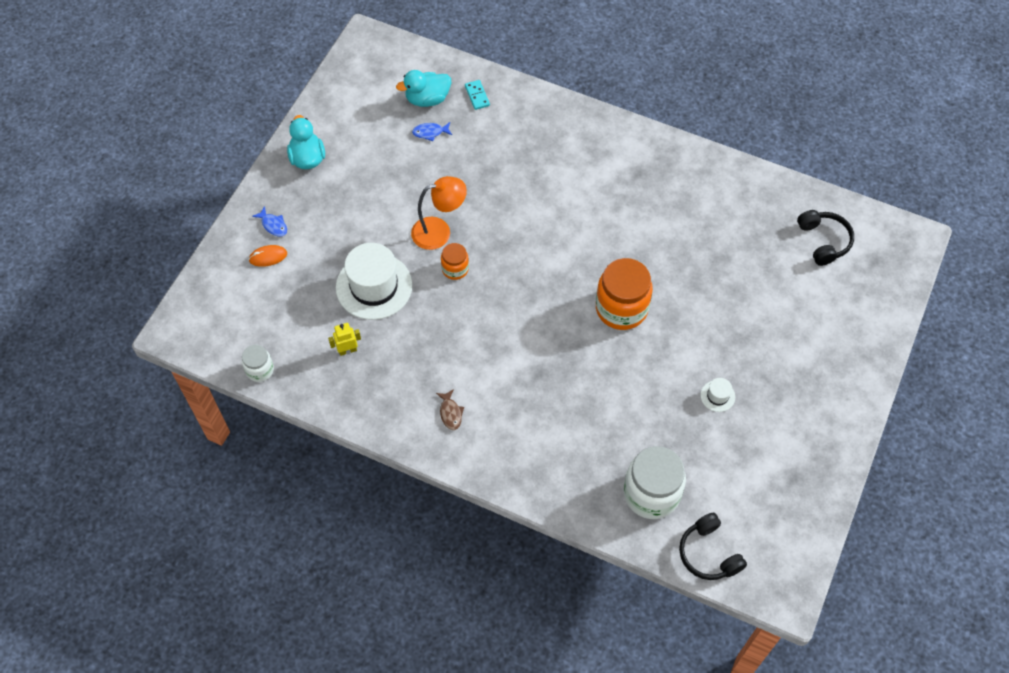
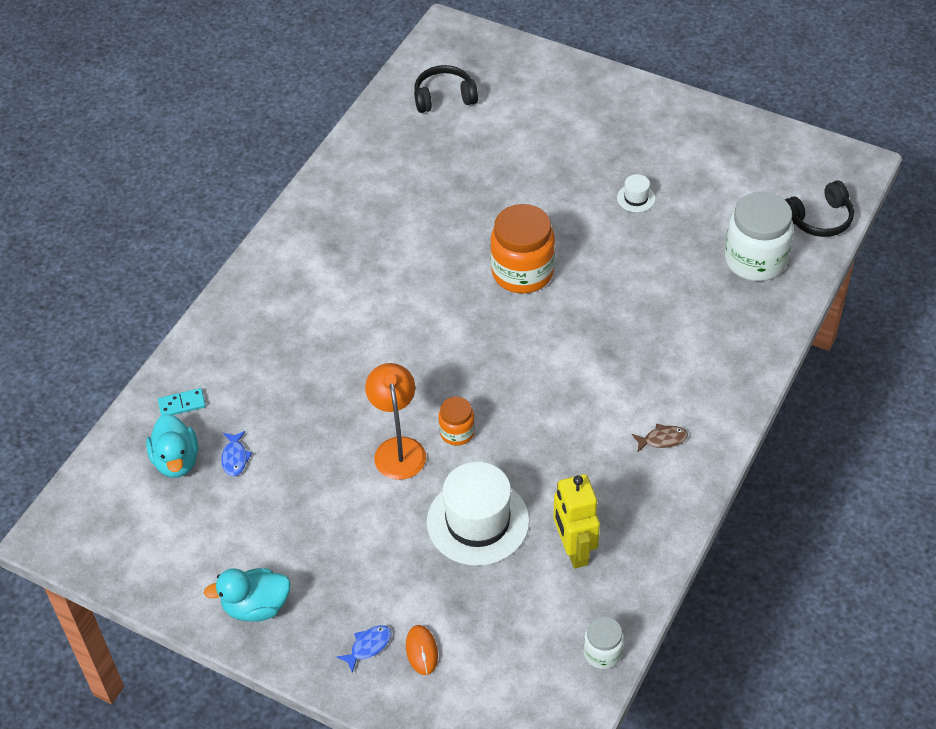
camera: 85 degrees left, 10 degrees down
yellow robot [328,323,361,356] -> yellow robot [553,474,600,569], size x1.80

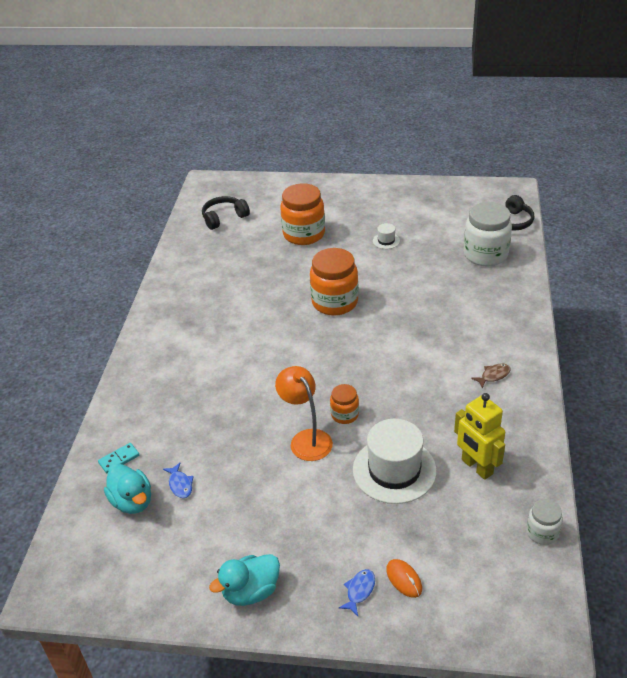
camera: 20 degrees left, 10 degrees down
none -> orange jar [280,183,325,245]

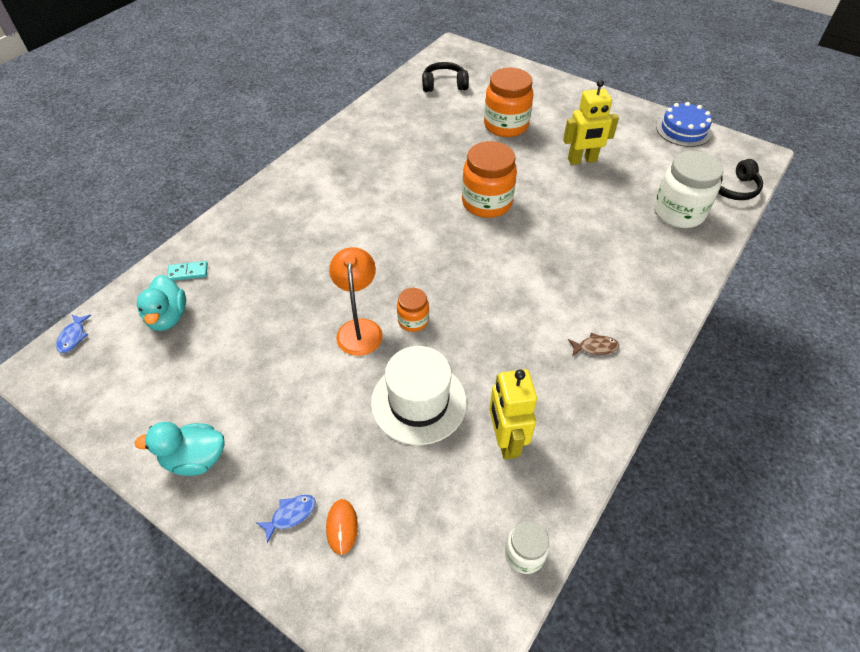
camera: 25 degrees right, 10 degrees up
blue fish [163,463,194,498] -> blue fish moved to [56,315,91,353]
white hat [373,223,400,249] -> yellow robot [563,80,619,165]
none -> blue cake [656,102,712,147]

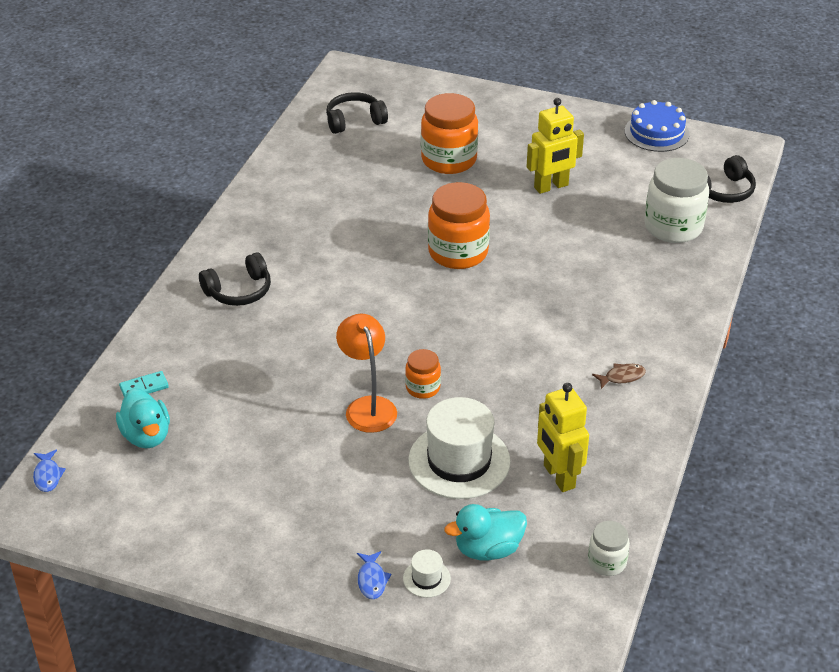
camera: 15 degrees left, 10 degrees down
turquoise duck [134,422,224,476] -> turquoise duck moved to [445,504,527,560]
blue fish [257,495,316,543] -> blue fish turned 135 degrees clockwise [357,551,391,599]
orange mouse [326,499,358,555] -> white hat [403,549,451,598]
none -> black headphones [199,252,271,306]

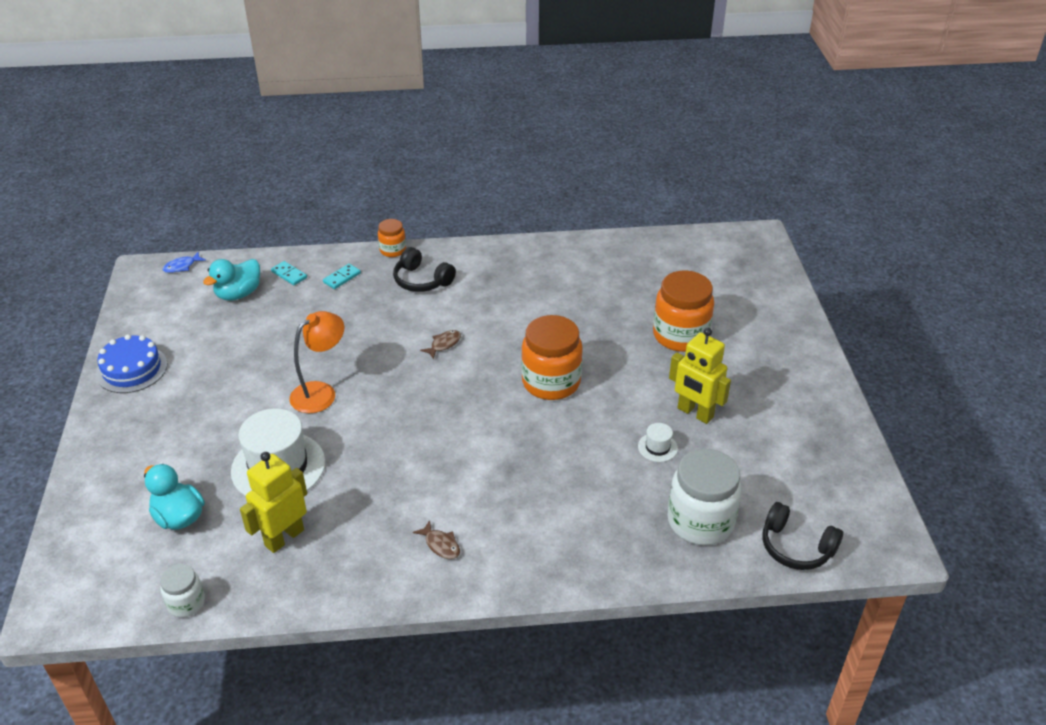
camera: 65 degrees right, 0 degrees up
black headphones [326,92,388,134] -> none
blue fish [357,551,391,599] -> none
white hat [403,549,451,598] -> white hat moved to [638,423,678,462]
orange jar [405,349,441,399] -> orange jar moved to [378,219,406,257]
blue cake [625,100,690,152] -> blue cake moved to [96,334,168,393]
none -> turquoise domino [323,264,361,289]
none -> brown fish [420,330,461,359]

